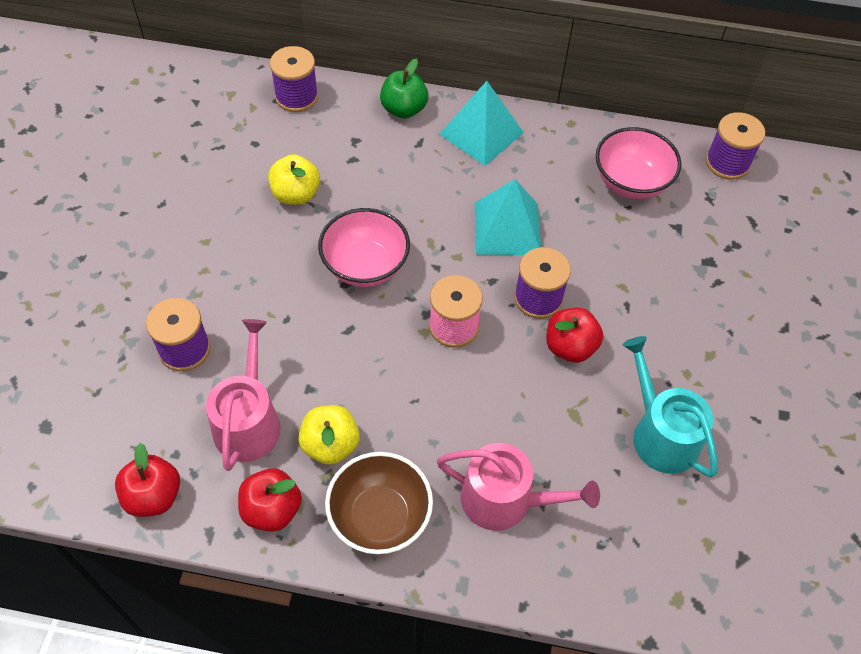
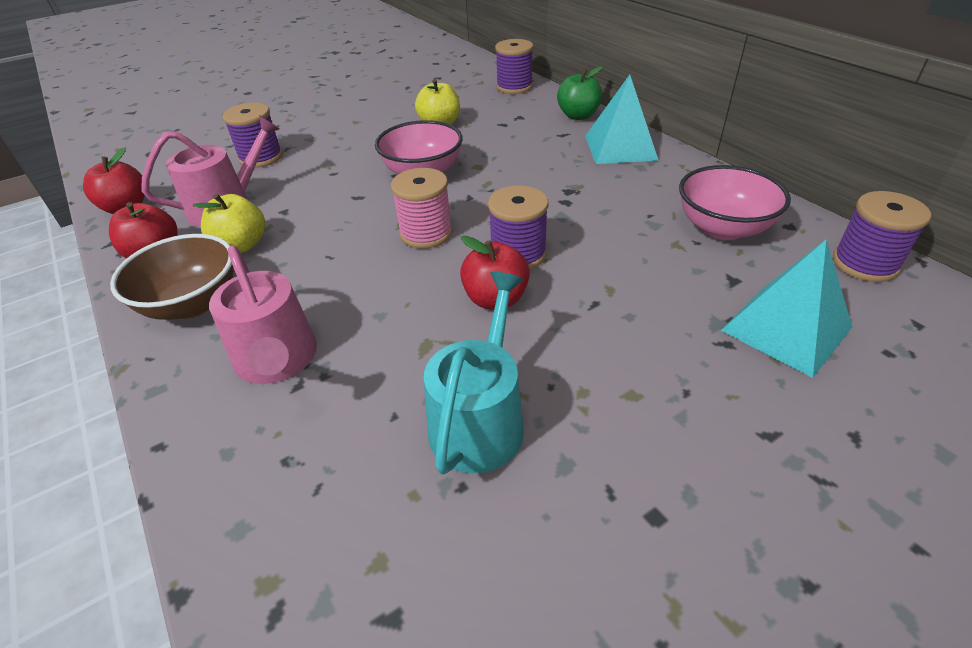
camera: 50 degrees right, 15 degrees down
turquoise pyramid [475,179,541,255] -> turquoise pyramid moved to [721,239,852,378]

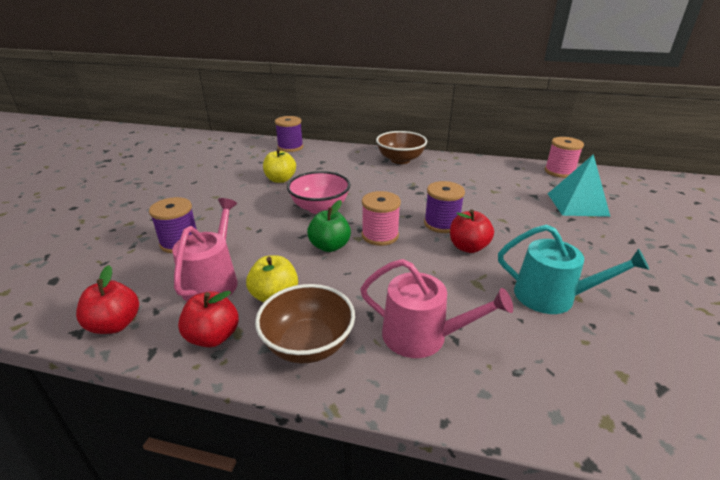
camera: 45 degrees left, 10 degrees down
turquoise watering can [424,272,524,475] -> turquoise watering can turned 135 degrees clockwise [498,225,649,314]
green apple [557,66,603,120] -> green apple moved to [307,200,351,252]
turquoise pyramid [585,75,659,164] -> brown bowl [376,131,427,164]
pink bowl [679,165,791,240] -> none
purple spool [833,191,931,282] -> pink spool [545,137,584,178]

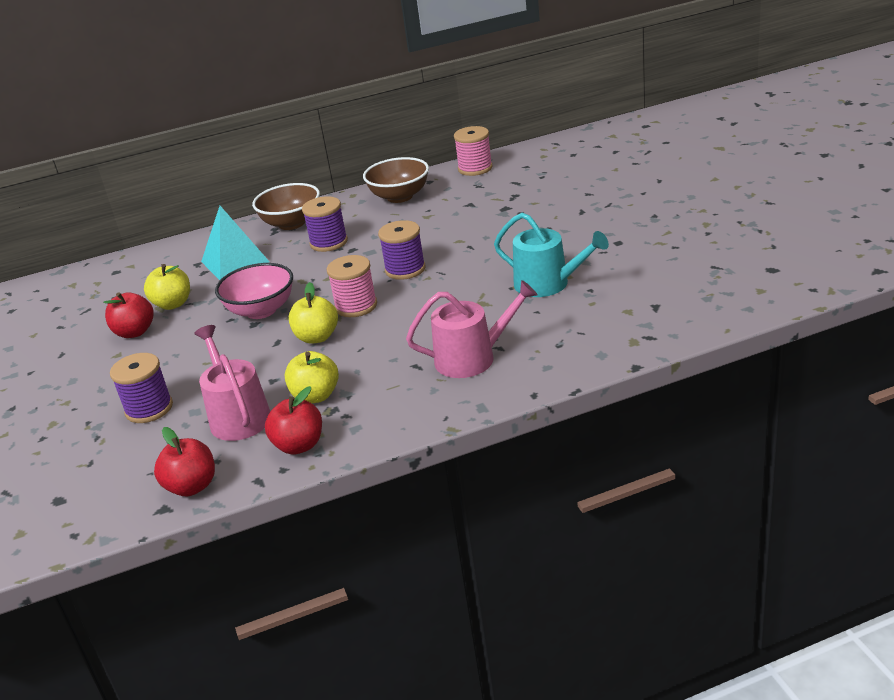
camera: 30 degrees left, 0 degrees up
brown bowl [255,284,355,363] -> brown bowl moved to [363,157,429,203]
purple spool [275,116,303,152] -> purple spool moved to [302,196,348,252]
green apple [307,200,351,252] -> yellow apple [289,282,338,344]
red apple [450,210,494,253] -> red apple moved to [103,292,154,338]
turquoise watering can [498,225,649,314] -> turquoise watering can turned 45 degrees clockwise [494,213,609,297]
turquoise pyramid [548,154,610,217] -> turquoise pyramid moved to [201,206,270,280]

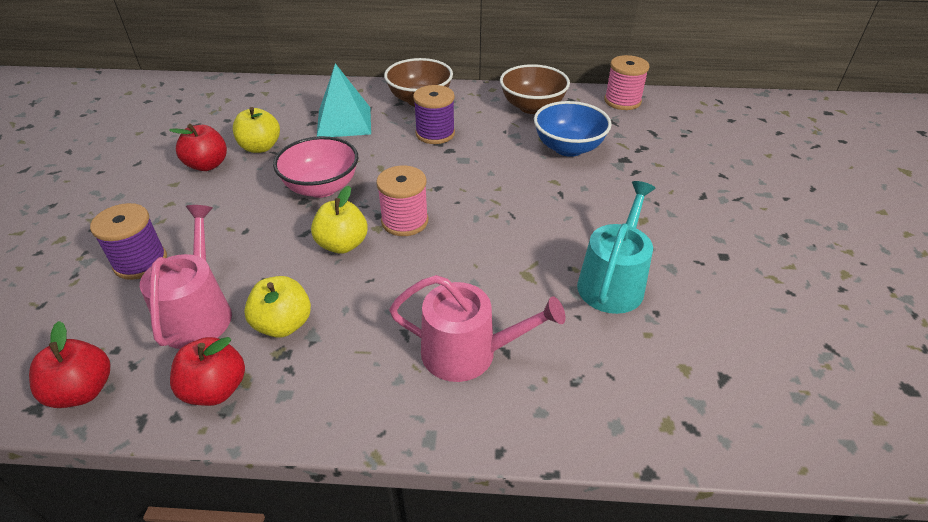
camera: 20 degrees right, 10 degrees up
purple spool [378,220,425,280] -> none
turquoise watering can [494,213,609,297] -> turquoise watering can turned 120 degrees counterclockwise [577,181,655,314]
none -> blue bowl [534,101,612,157]

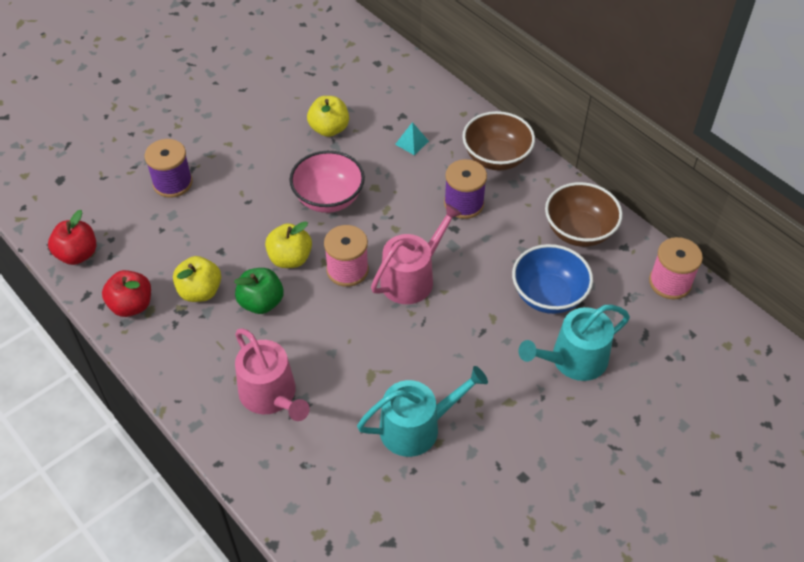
camera: 45 degrees right, 10 degrees up
pink watering can [140,205,232,349] -> pink watering can moved to [371,203,462,304]
red apple [169,124,227,171] -> none
turquoise pyramid [317,63,371,137] -> turquoise pyramid [395,122,429,155], size x0.47
none -> green apple [234,268,284,314]
none -> turquoise watering can [519,305,630,381]

